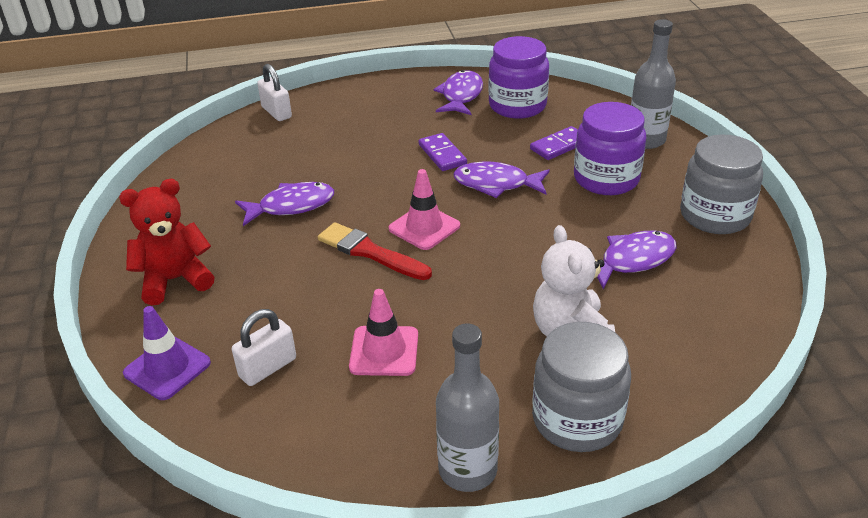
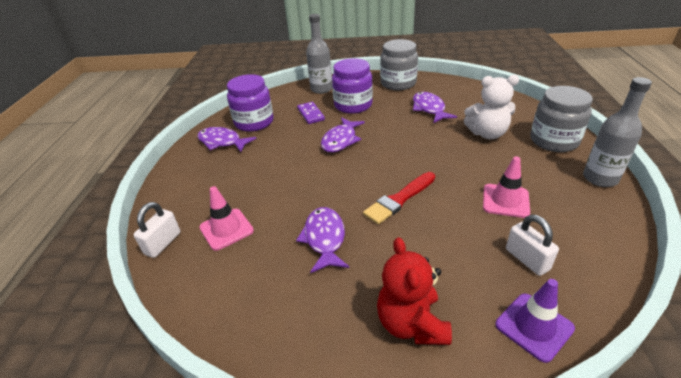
camera: 75 degrees left, 0 degrees up
white padlock [257,64,292,121] -> white padlock turned 45 degrees counterclockwise [134,202,181,258]
pink traffic cone [389,169,460,250] -> pink traffic cone moved to [199,186,254,251]
purple domino [419,133,467,171] -> none

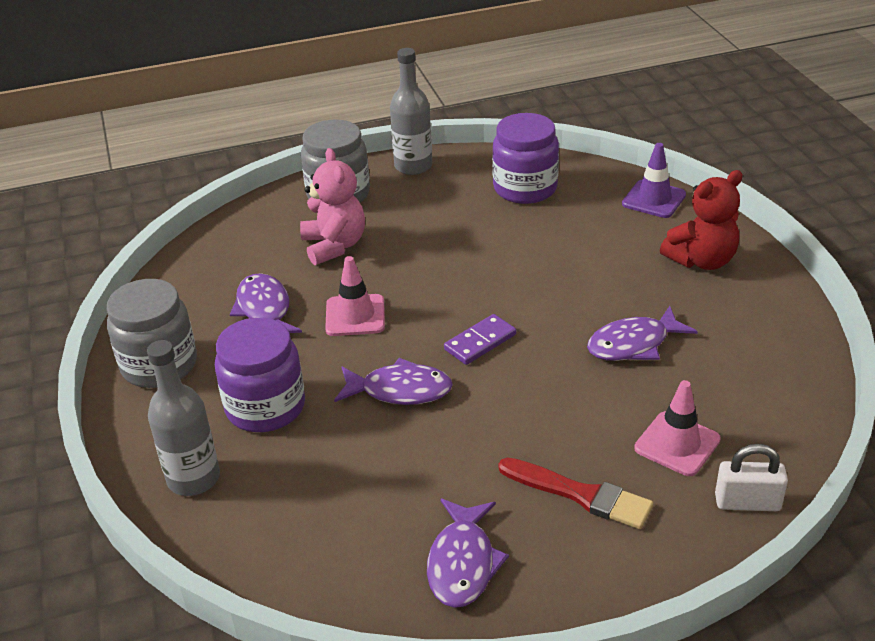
camera: 110 degrees left, 0 degrees up
purple jar [227,74,274,132] -> purple jar moved to [492,113,559,204]
purple domino [297,102,325,124] -> purple domino moved to [444,314,516,365]
red brush [363,172,435,224] -> red brush moved to [499,457,653,529]
purple fish [413,92,457,123] -> purple fish turned 105 degrees clockwise [230,273,302,333]
white teddy bear [464,75,519,139] -> pink teddy bear [300,148,365,265]
pink traffic cone [483,156,530,218] -> pink traffic cone moved to [325,256,385,336]
white padlock [506,214,559,276] -> none

